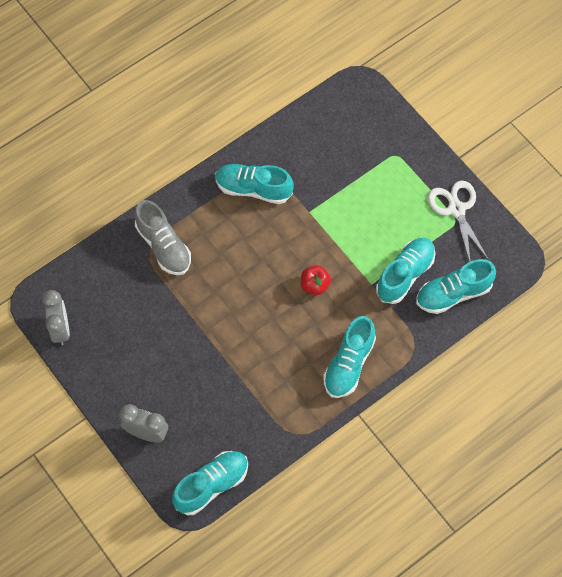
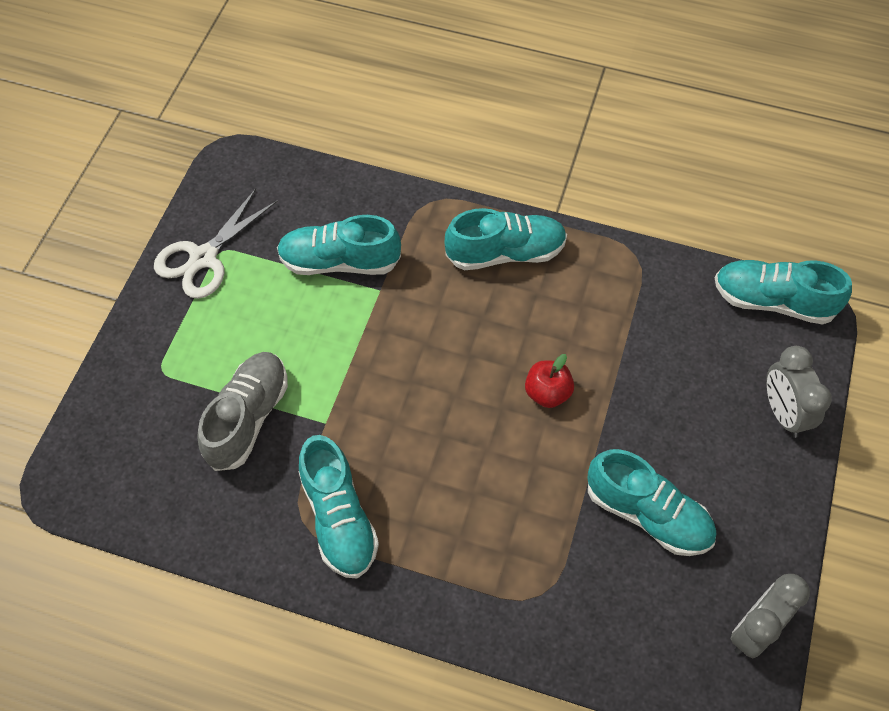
camera: 125 degrees left, 5 degrees down
grey shoe [135,200,191,275] -> grey shoe moved to [197,352,288,471]
red apple [301,265,331,295] -> red apple moved to [525,354,574,408]
turquoise shoe [416,259,496,314] -> turquoise shoe moved to [587,449,716,556]

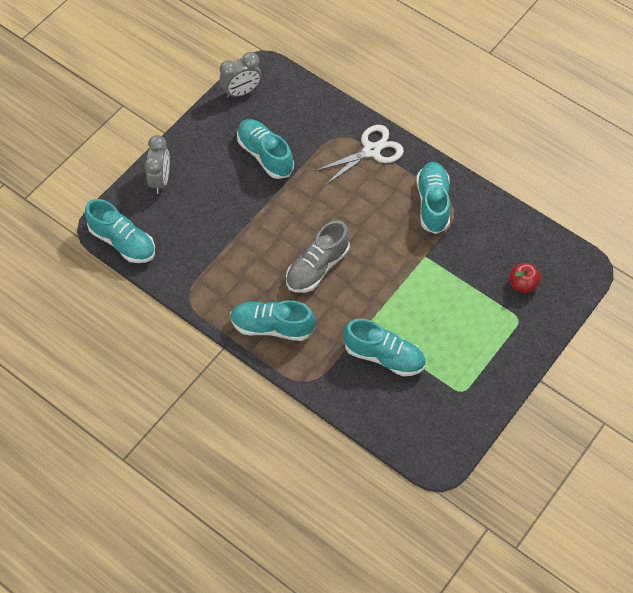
camera: 160 degrees left, 0 degrees up
white scissors [154,188,278,299] -> white scissors moved to [315,125,404,185]
grey shoe [197,352,288,471] -> grey shoe moved to [286,221,350,293]
red apple [525,354,574,408] -> red apple moved to [510,263,541,293]

